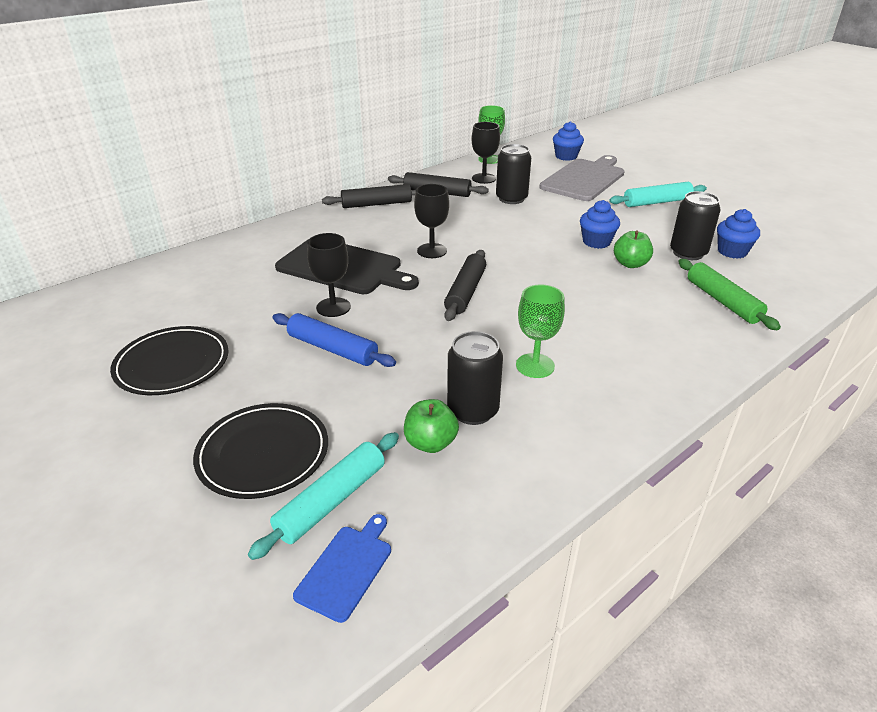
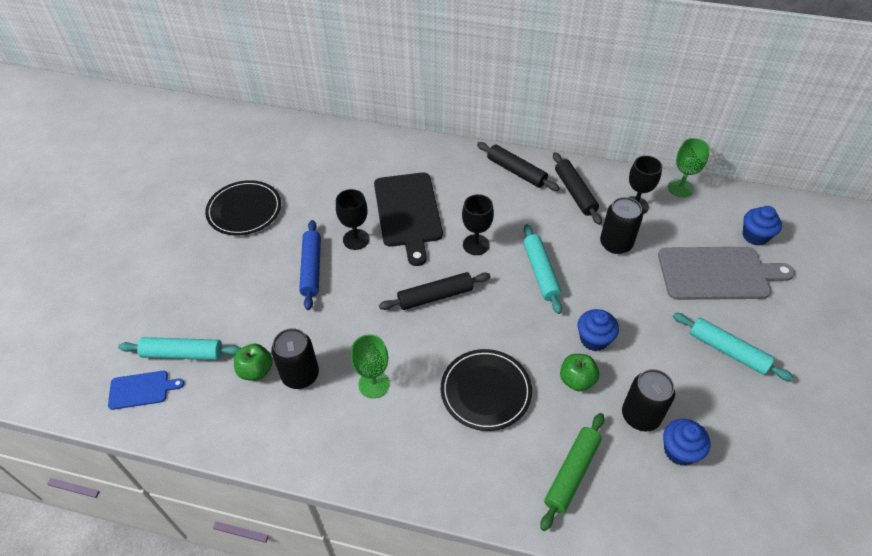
camera: 55 degrees right, 15 degrees up
black plate [193,403,328,499] -> black plate moved to [441,349,532,431]
none -> turquoise rolling pin [523,224,562,314]

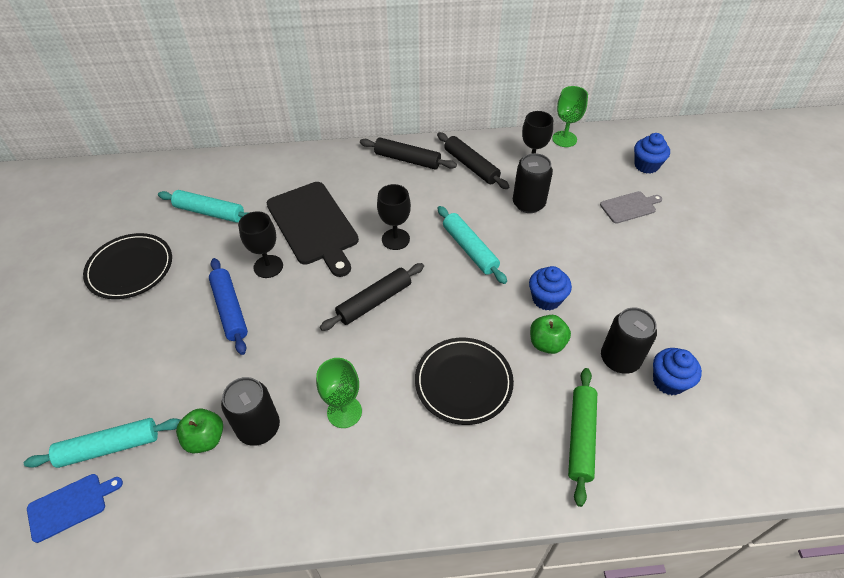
camera: 20 degrees left, 0 degrees up
grey cutting board [658,247,795,300] -> grey cutting board [600,191,662,224], size x0.50
turquoise rolling pin [673,313,794,381] -> turquoise rolling pin moved to [158,190,250,223]

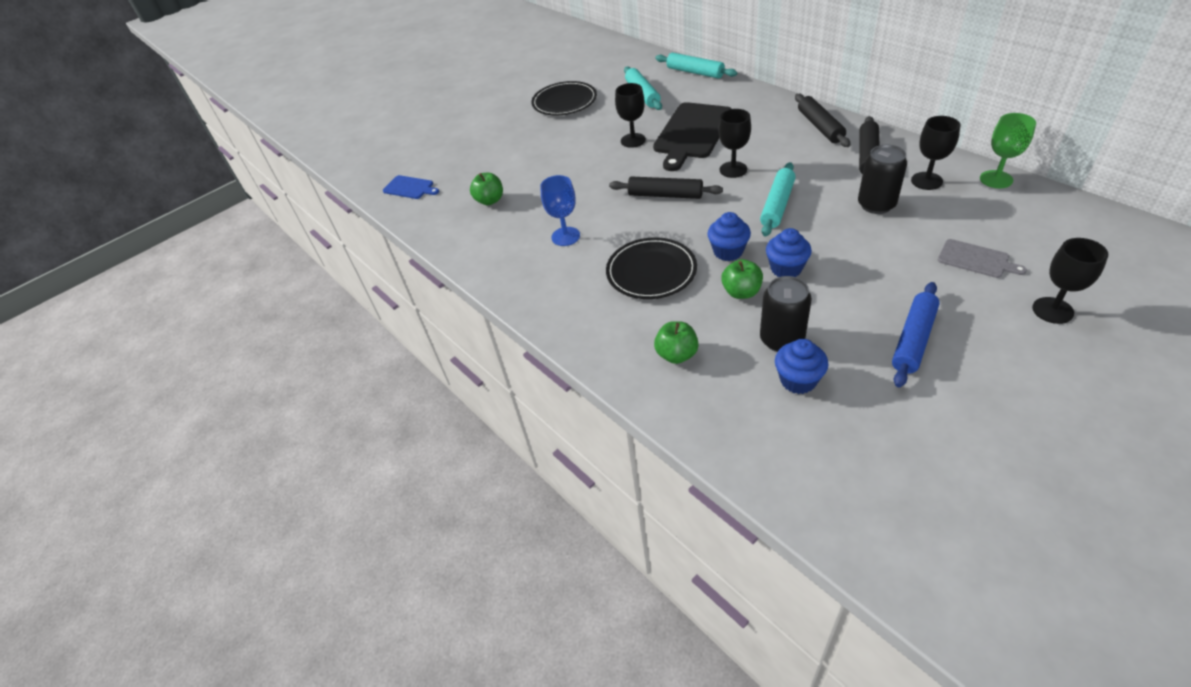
camera: 60 degrees right, 5 degrees down
turquoise rolling pin [24,418,181,468] -> turquoise rolling pin moved to [655,53,737,79]
blue rolling pin [209,258,248,355] -> blue rolling pin moved to [892,282,940,387]
black can [221,377,280,446] -> none
green goblet [316,358,362,428] -> blue goblet [540,175,580,246]
green rolling pin [568,368,597,507] -> green apple [654,321,699,364]
blue cupcake [634,133,670,174] -> blue cupcake moved to [707,212,751,261]
none -> black goblet [1032,238,1108,324]

